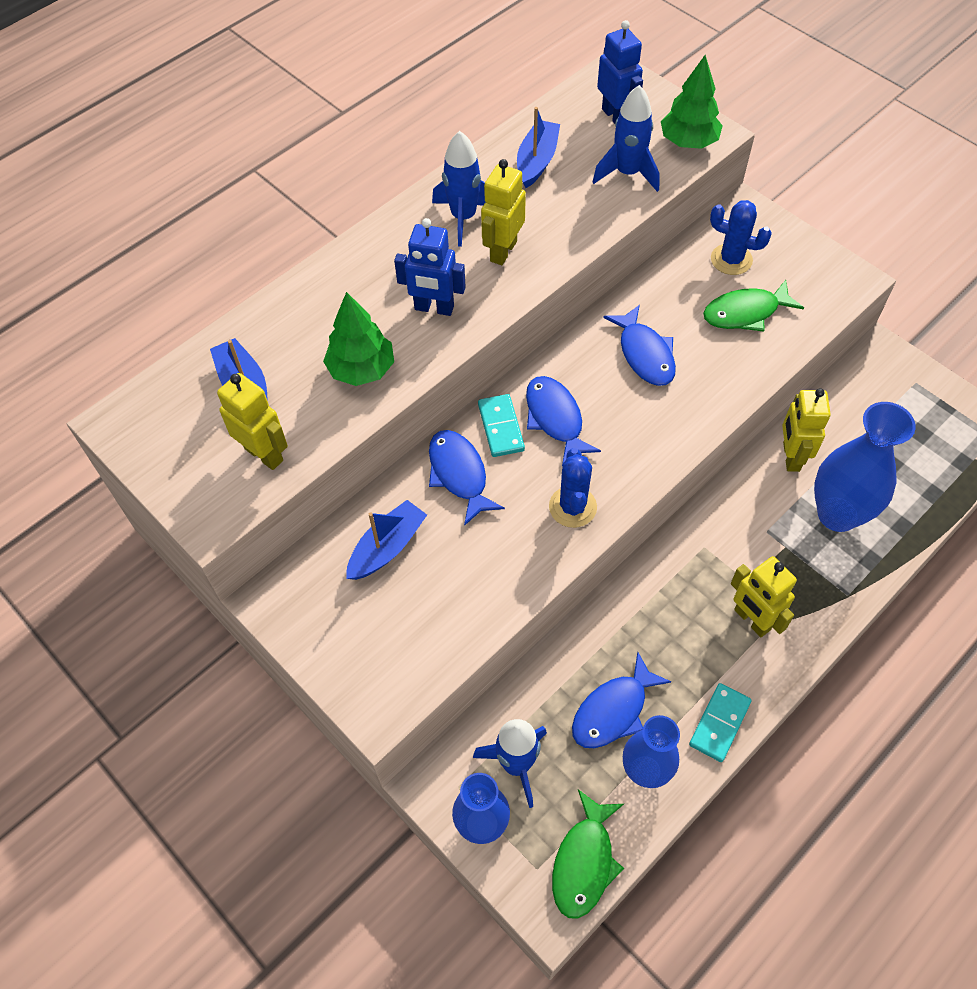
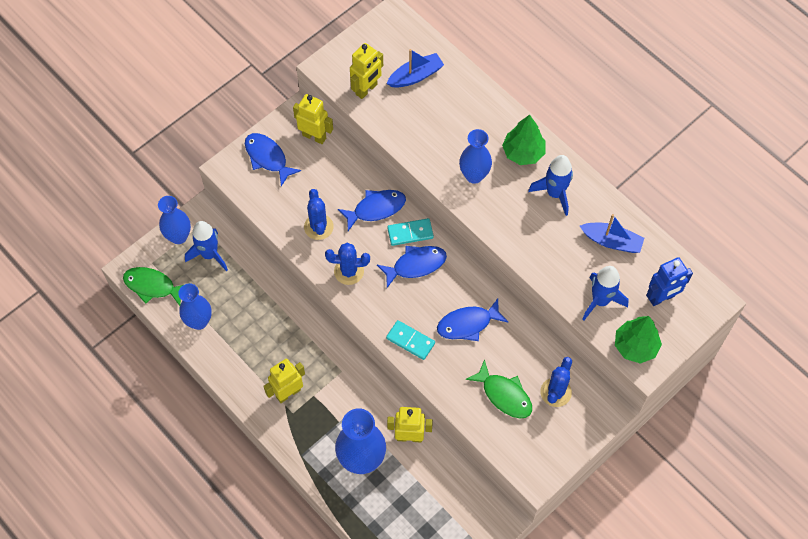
camera: 90 degrees right, 5 degrees up
green tree [323,292,394,386] -> green tree moved to [502,115,545,165]
blue boat [346,500,427,580] -> none
blue robot [394,218,466,316] -> blue vase [459,129,492,184]
yellow robot [481,159,526,265] -> yellow robot moved to [293,94,333,144]
blue fish [572,652,672,748] -> blue fish moved to [245,133,301,186]
turquoise domino [689,683,752,762] -> turquoise domino moved to [386,320,435,360]
green fish [703,280,804,332] -> green fish turned 150 degrees clockwise [466,359,532,418]
none -> blue cactus [304,189,334,240]

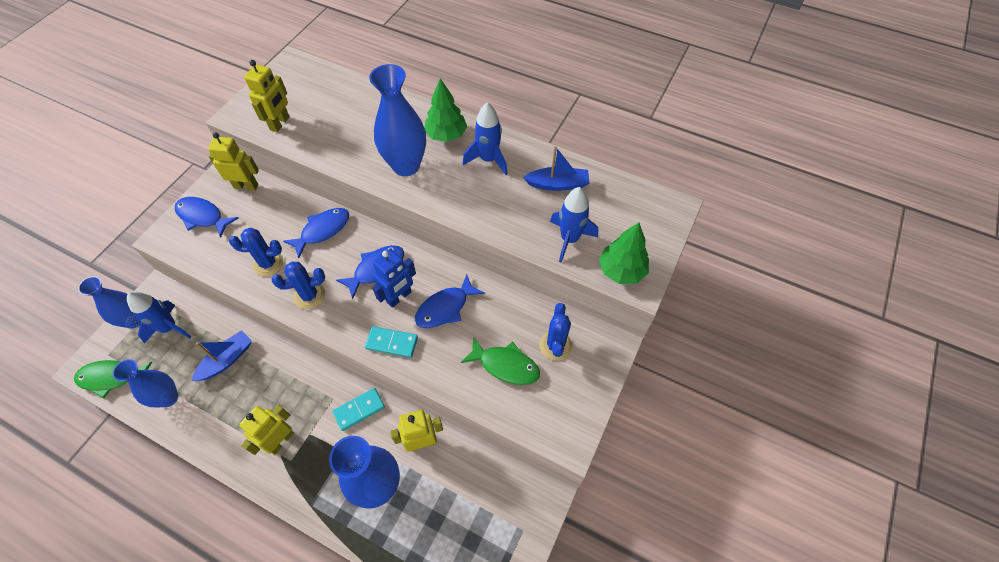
camera: 20 degrees left, 5 degrees down
blue cactus [304,189,334,240] -> blue cactus turned 60 degrees counterclockwise [229,228,284,276]
blue boat [386,49,444,88] -> blue boat moved to [192,330,252,381]
turquoise domino [387,218,434,246] -> turquoise domino moved to [333,388,385,431]
blue vase [459,129,492,184] -> blue vase [369,64,426,176], size x1.51
blue robot [646,257,693,306] -> blue robot moved to [372,249,416,308]

